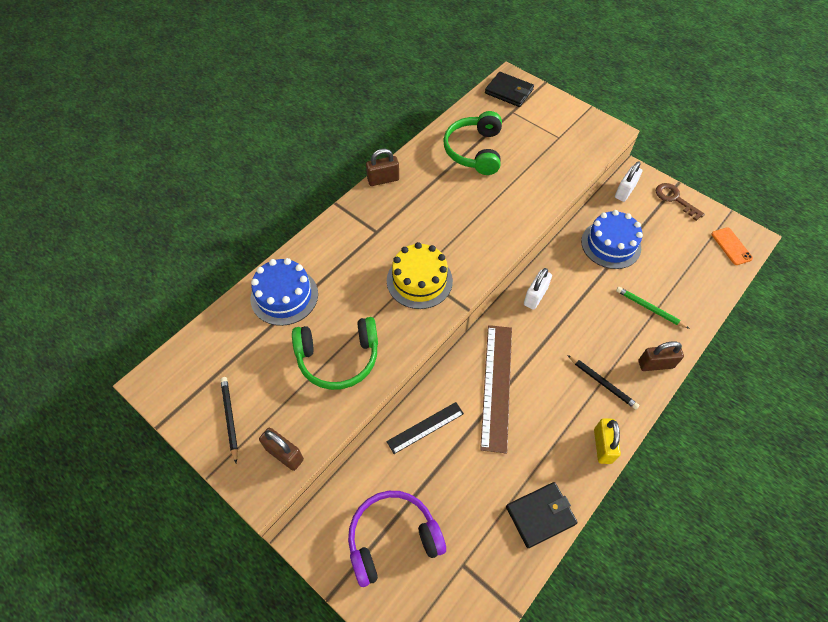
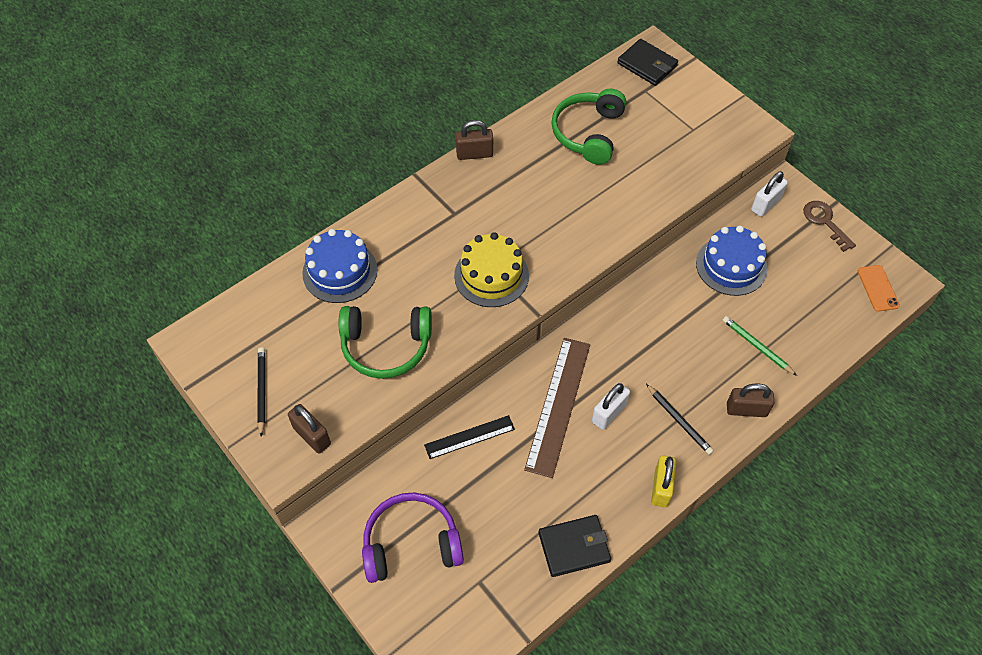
camera: 10 degrees right, 0 degrees up
white padlock [524,268,552,310] -> white padlock moved to [592,383,630,430]

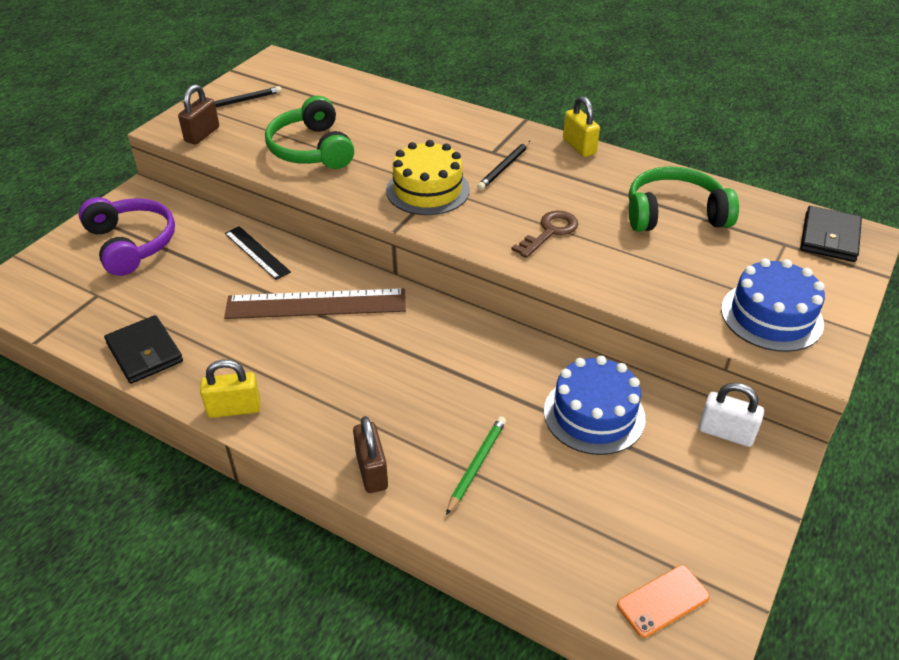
camera: 70 degrees right, 15 degrees down
blue cake [302,229,377,303] -> blue cake moved to [721,258,825,352]
brown padlock [456,120,493,160] -> yellow padlock [563,96,600,157]
white padlock [592,383,630,430] -> none
black pencil [646,384,714,455] -> black pencil moved to [477,141,530,190]
brown key [803,201,856,252] -> brown key moved to [512,211,578,258]

